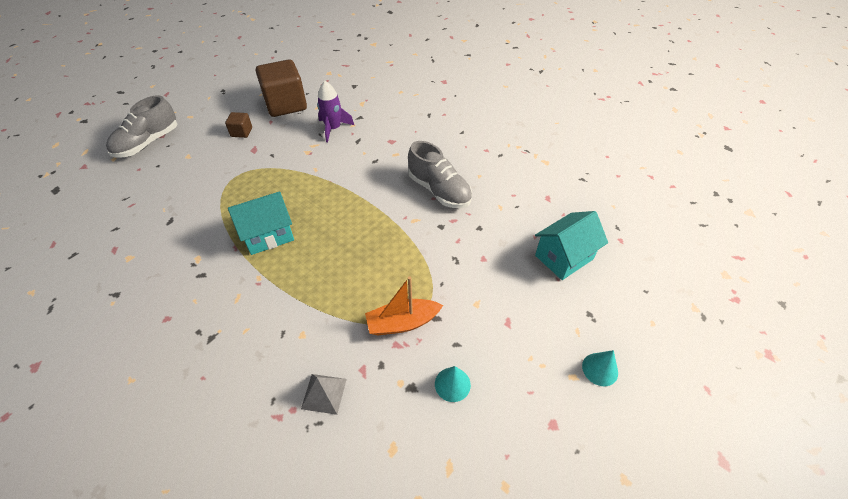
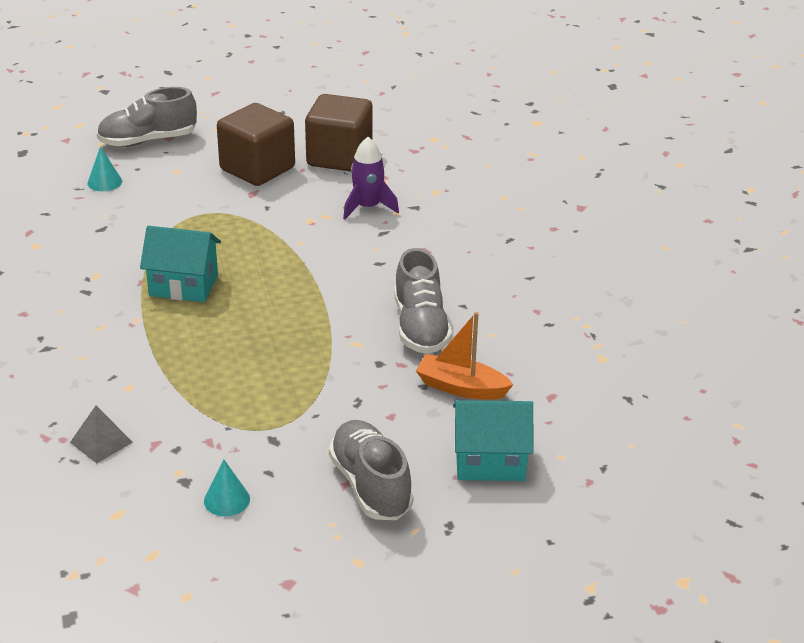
camera: 35 degrees right, 15 degrees down
brown cube [225,112,252,138] -> brown cube [217,103,295,186], size x2.19
orange boat [365,276,443,335] -> orange boat moved to [416,312,513,400]
turquoise cone [582,350,618,386] -> turquoise cone moved to [87,146,122,191]
none -> grey shoe [329,420,413,520]

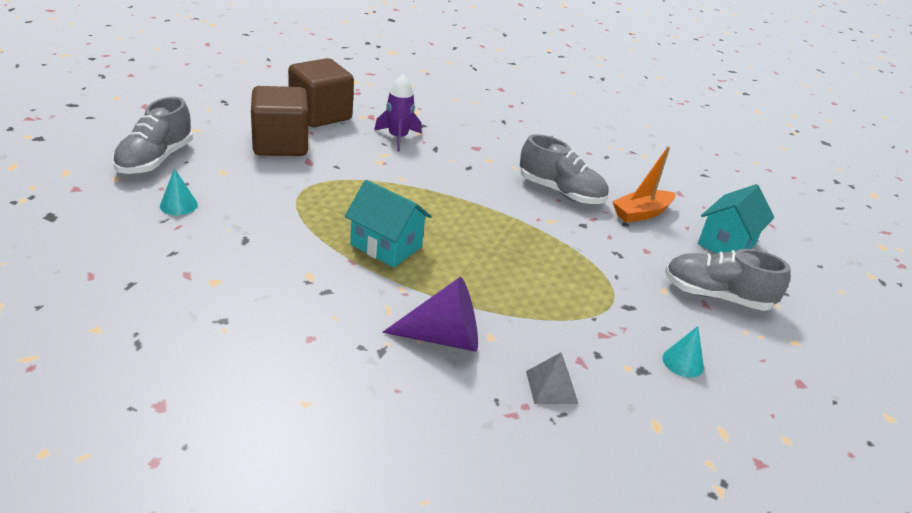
camera: 55 degrees left, 0 degrees up
turquoise house [140,226,221,302] -> turquoise house turned 75 degrees clockwise [345,180,432,267]
none -> purple cone [382,277,478,352]

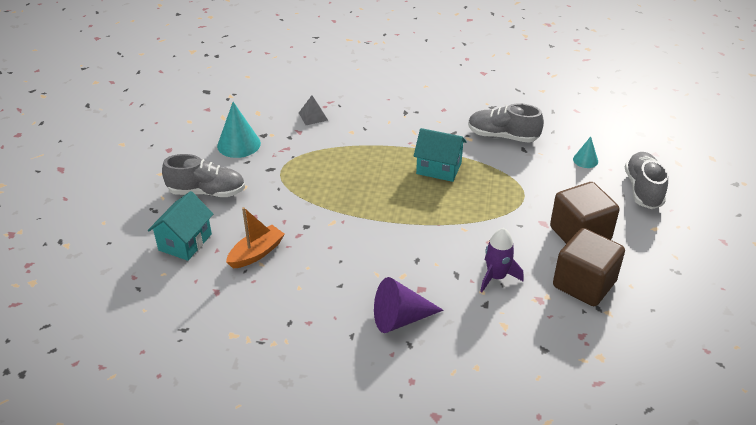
camera: 170 degrees right, 5 degrees up
purple cone [382,277,478,352] -> purple cone moved to [374,277,444,333]
grey shoe [520,134,609,204] -> grey shoe moved to [468,103,544,143]
turquoise cone [663,326,704,378] -> turquoise cone [217,102,261,158], size x1.77

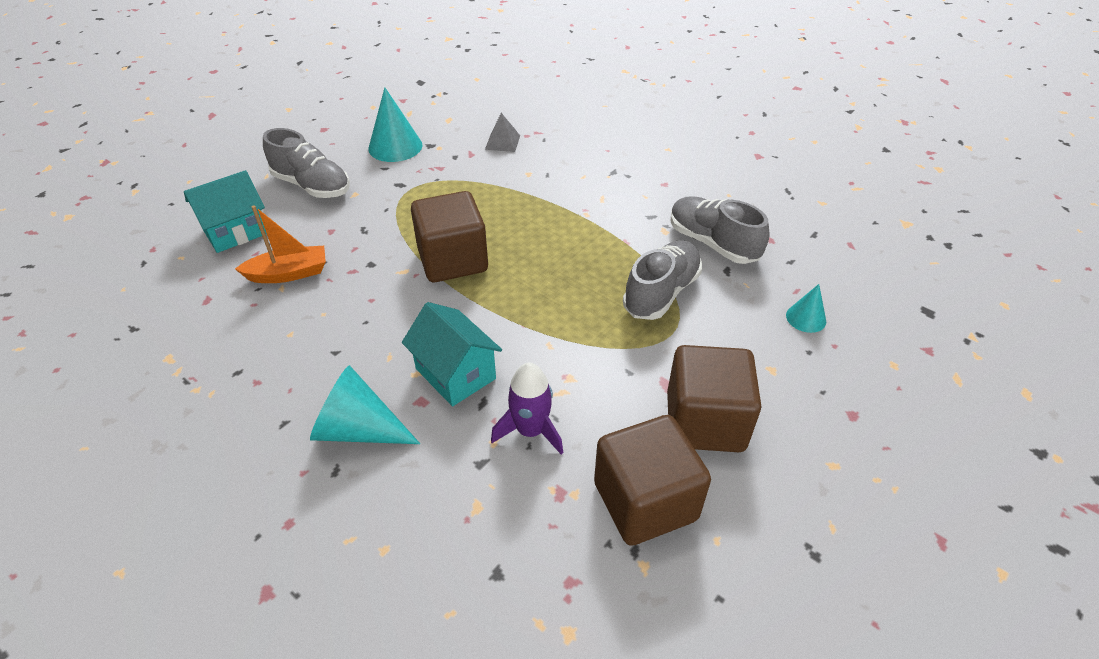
camera: 30 degrees right, 5 degrees up
purple cone [374,277,444,333] -> turquoise cone [310,365,420,444]
turquoise house [414,128,467,182] -> turquoise house moved to [402,302,502,406]
grey shoe [625,152,668,209] -> grey shoe moved to [623,240,702,320]
none -> brown cube [411,191,488,282]

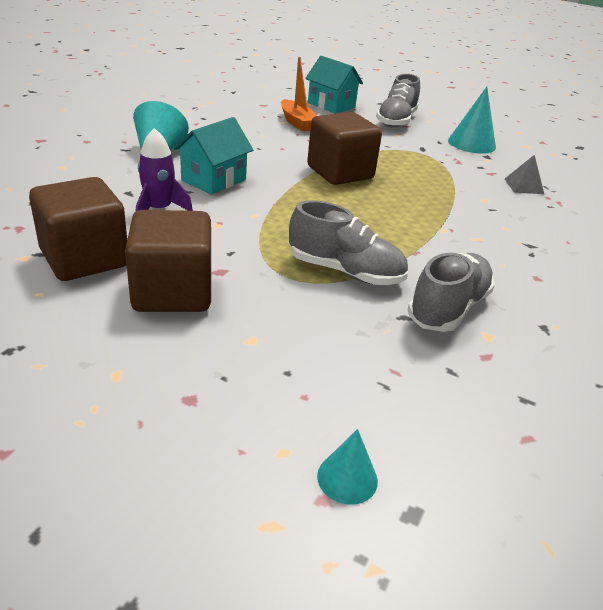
camera: 75 degrees right, 10 degrees down
turquoise cone [786,284,826,333] -> turquoise cone moved to [317,429,378,505]

